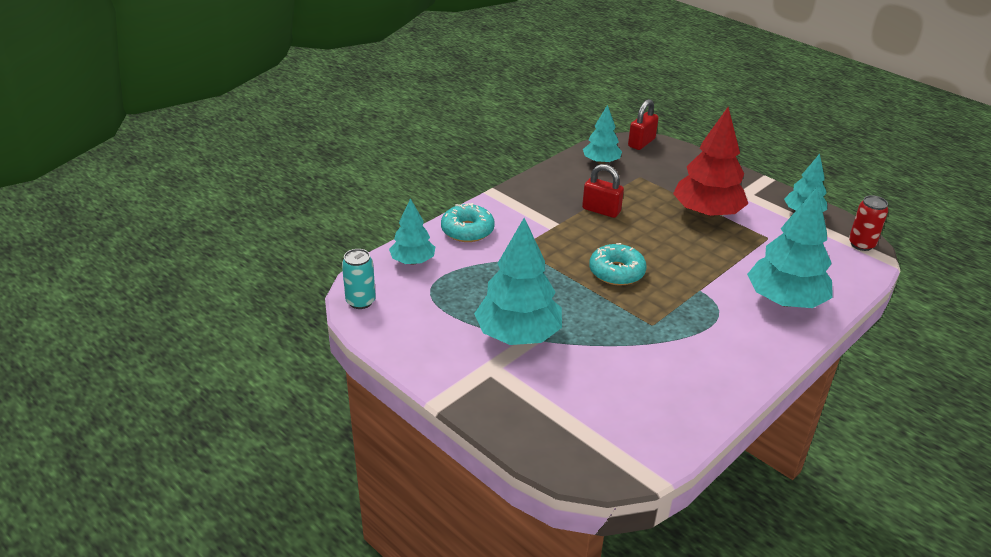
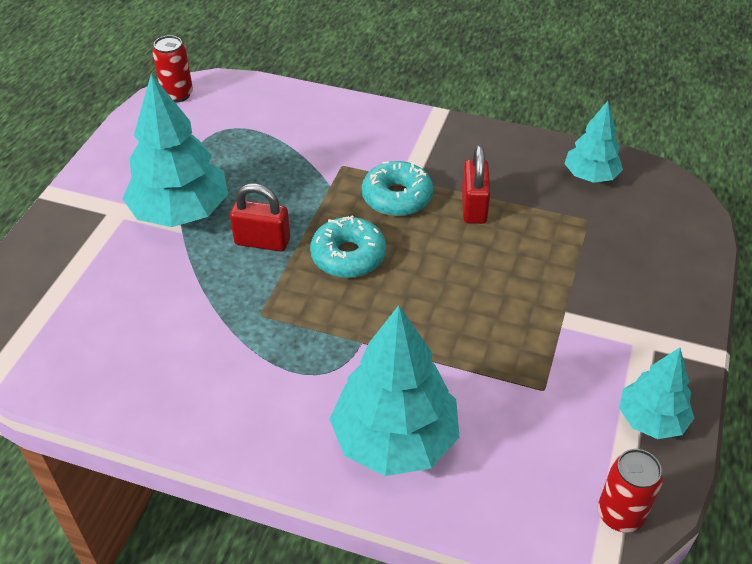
camera: 65 degrees right, 10 degrees up
turquoise can [342,249,376,309] -> red can [152,35,193,103]
turquoise tree [389,198,435,265] -> none
turquoise donut [441,203,495,242] -> turquoise donut moved to [362,161,433,216]
red padlock [628,99,659,150] -> red padlock moved to [230,184,290,251]
red tree [673,107,748,218] -> none

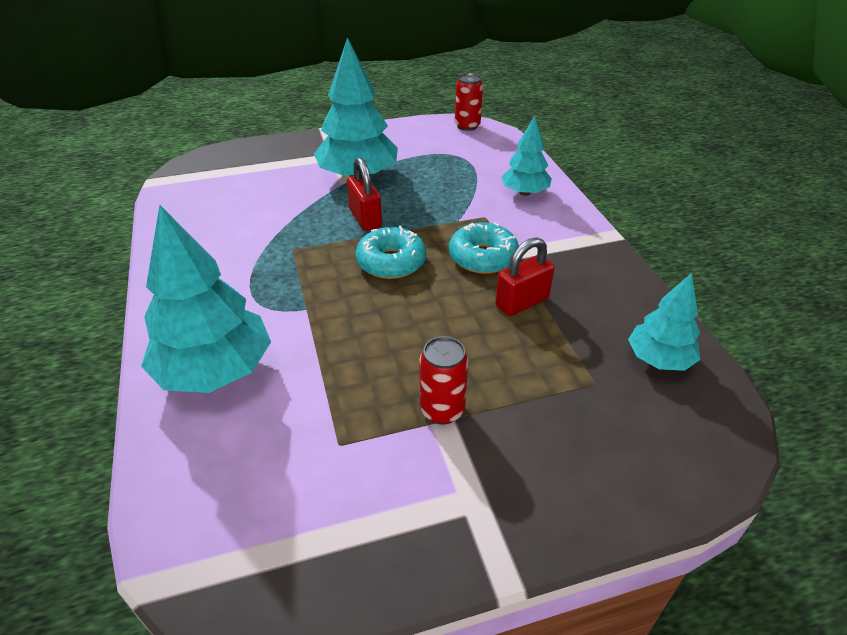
camera: 55 degrees right, 5 degrees down
red can [598,449,663,533] -> red can moved to [419,336,469,425]
turquoise tree [619,348,694,439] -> turquoise tree moved to [501,116,552,196]

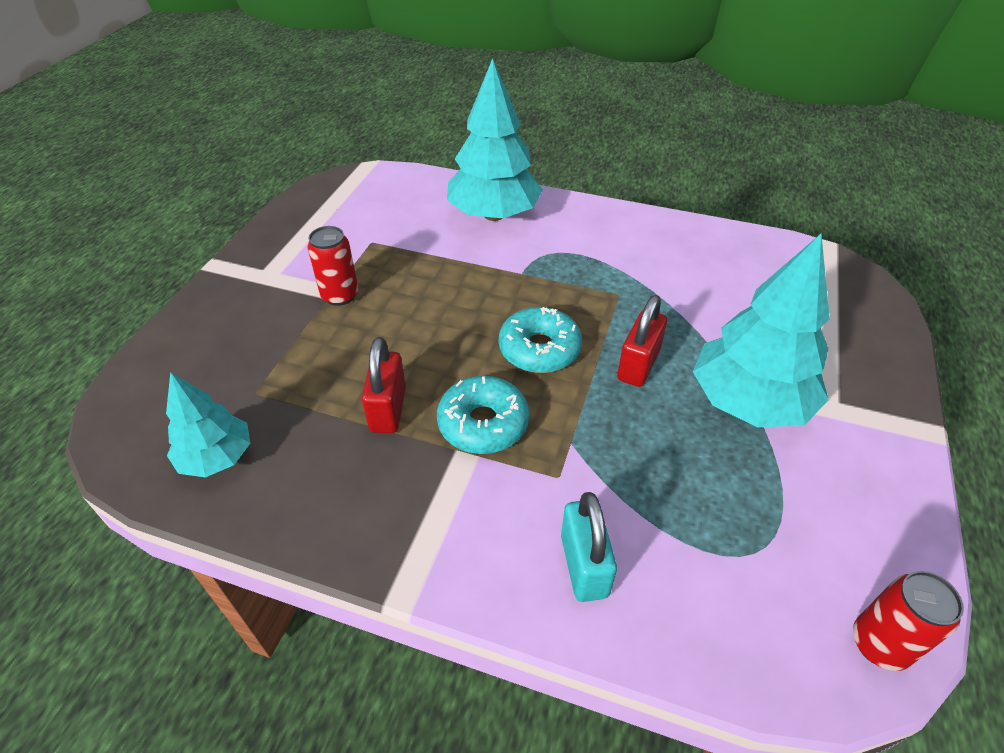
camera: 125 degrees right, 5 degrees up
red padlock [347,157,382,231] -> red padlock turned 75 degrees counterclockwise [617,295,667,387]
turquoise tree [501,116,552,196] -> turquoise padlock [561,492,617,602]

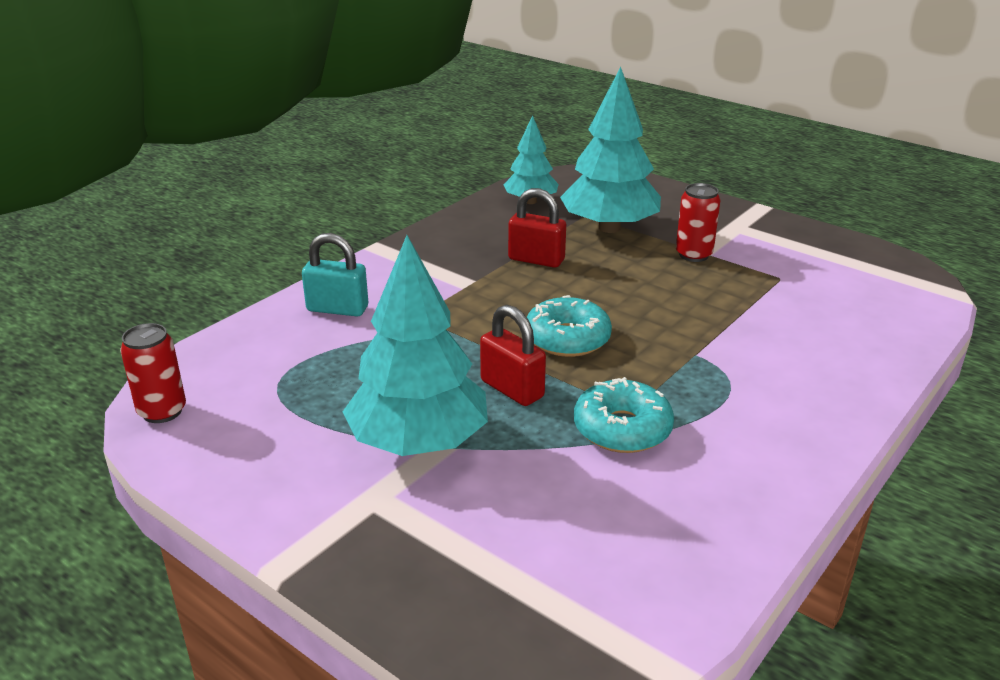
camera: 110 degrees right, 15 degrees down
turquoise donut [437,376,529,454] -> turquoise donut moved to [574,377,674,453]
turquoise tree [447,58,543,221] -> turquoise tree moved to [560,66,661,233]

